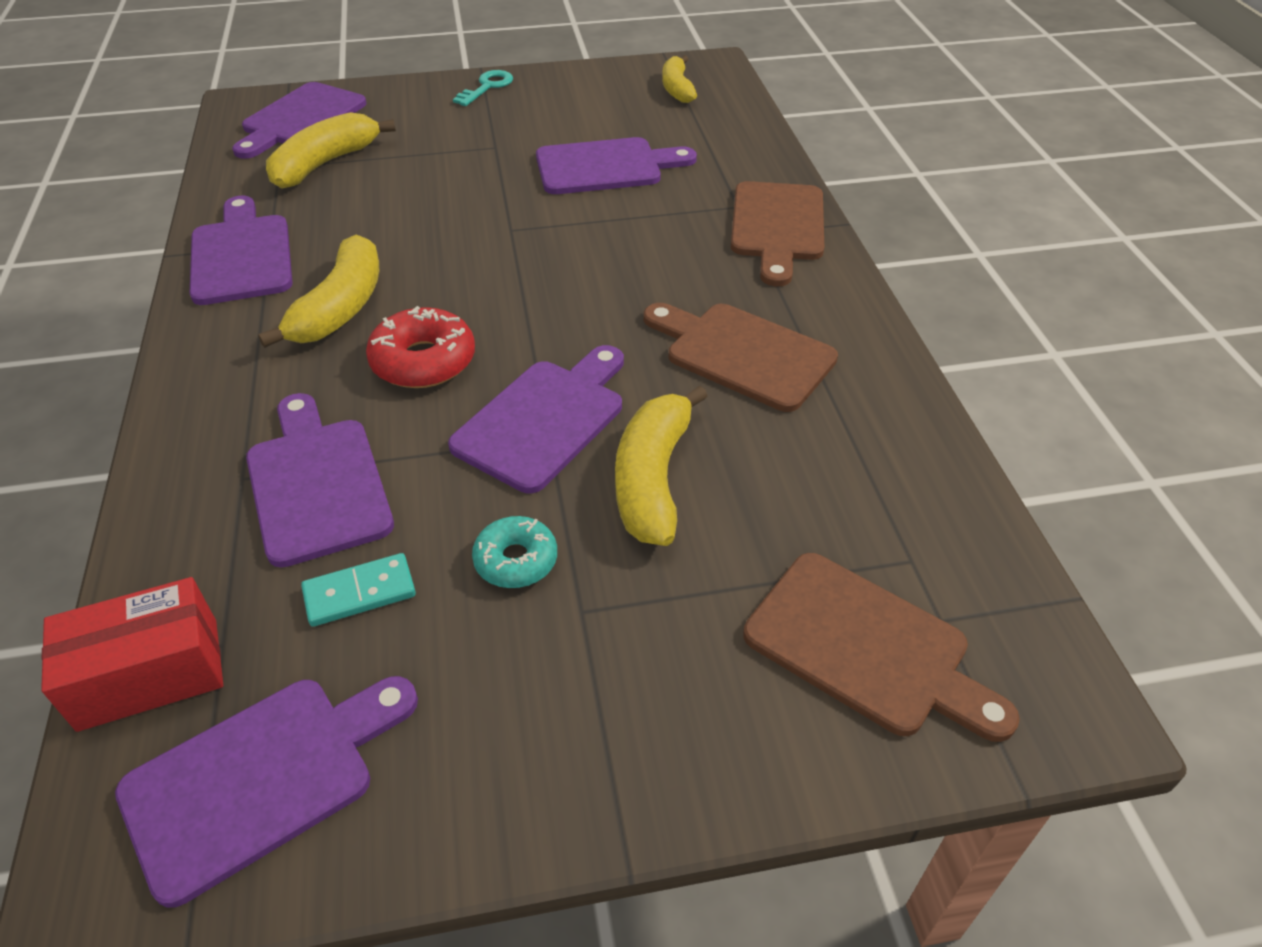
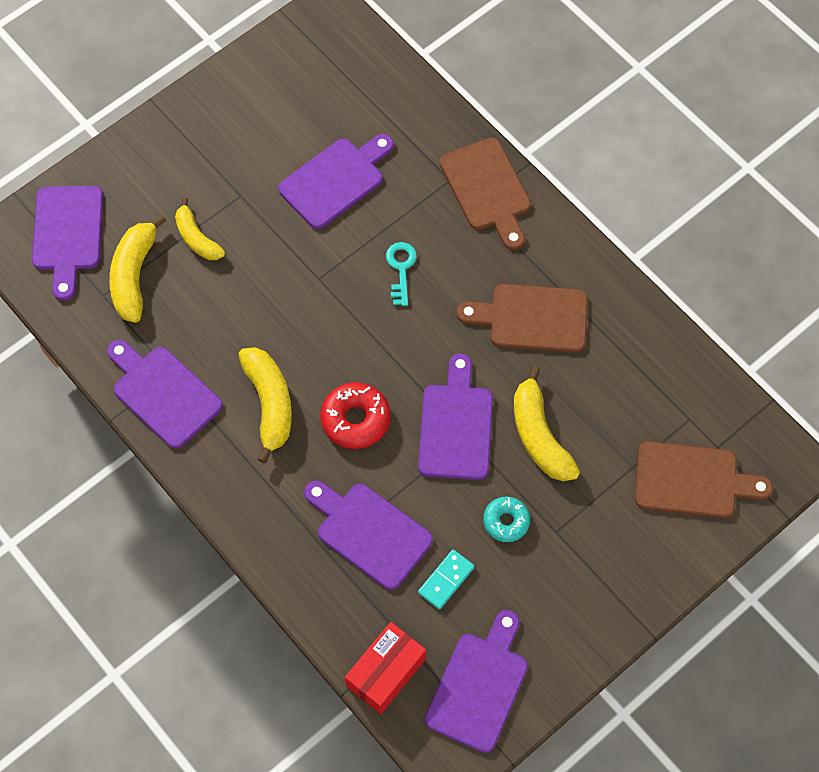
camera: 30 degrees left, 20 degrees up
turquoise key [453,70,513,106] -> turquoise key moved to [386,242,417,306]
yellow banana [662,55,697,103] -> yellow banana moved to [175,198,225,260]

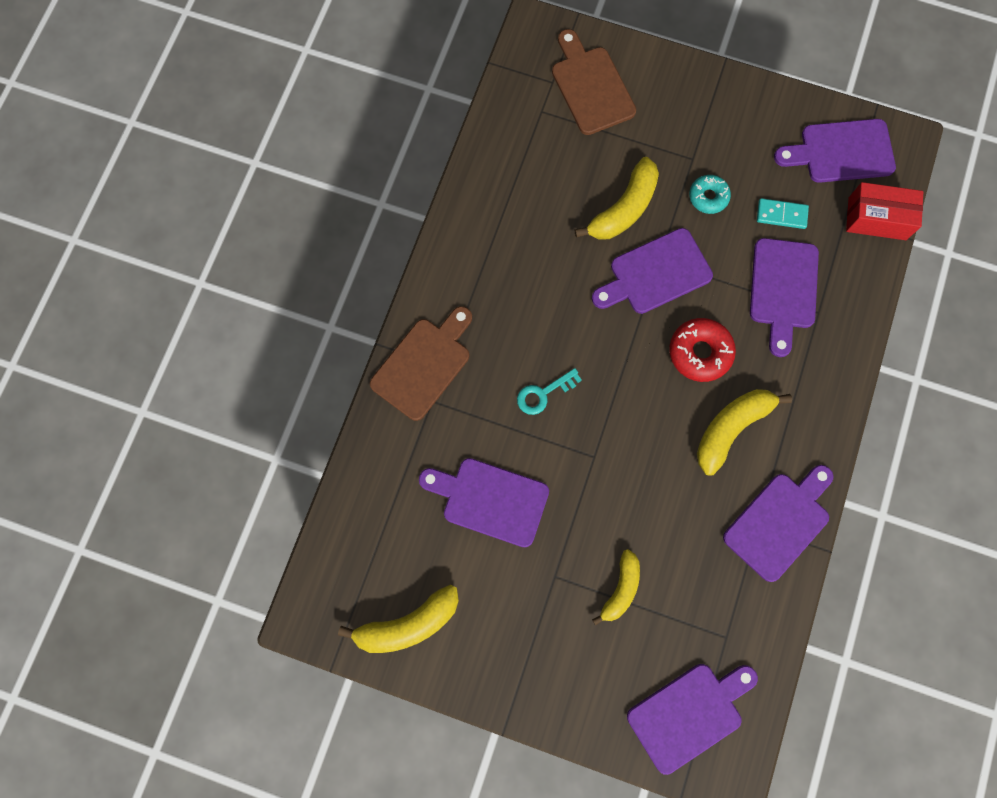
camera: 120 degrees left, 10 degrees up
purple cutting board [107,340,223,449] -> purple cutting board turned 150 degrees counterclockwise [723,465,833,582]
yellow banana [109,215,166,323] -> yellow banana moved to [338,585,459,653]
brown cutting board [457,284,587,352] -> none

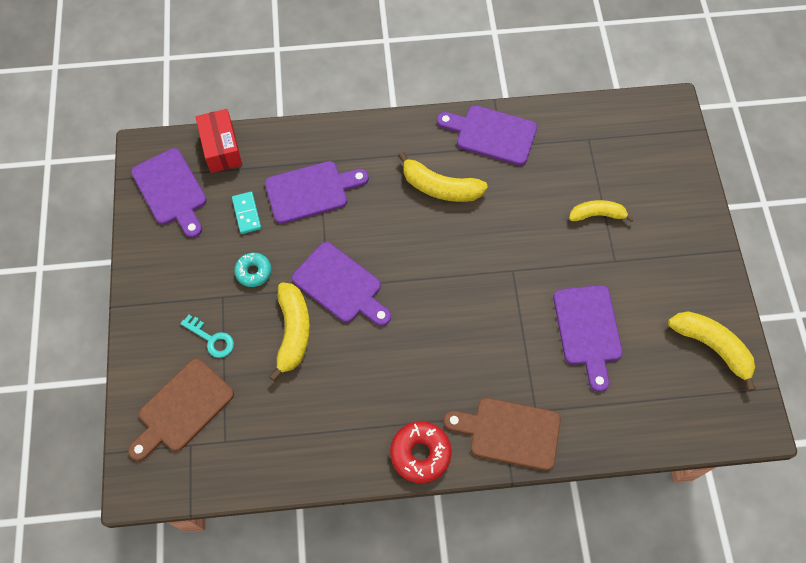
camera: 115 degrees left, 10 degrees down
turquoise key [517,368,582,415] -> turquoise key moved to [180,315,234,358]
yellow banana [575,157,659,240] -> yellow banana turned 75 degrees clockwise [269,282,310,381]
purple cutting board [627,664,758,775] -> none
red donut [669,318,736,382] -> red donut moved to [390,421,452,483]

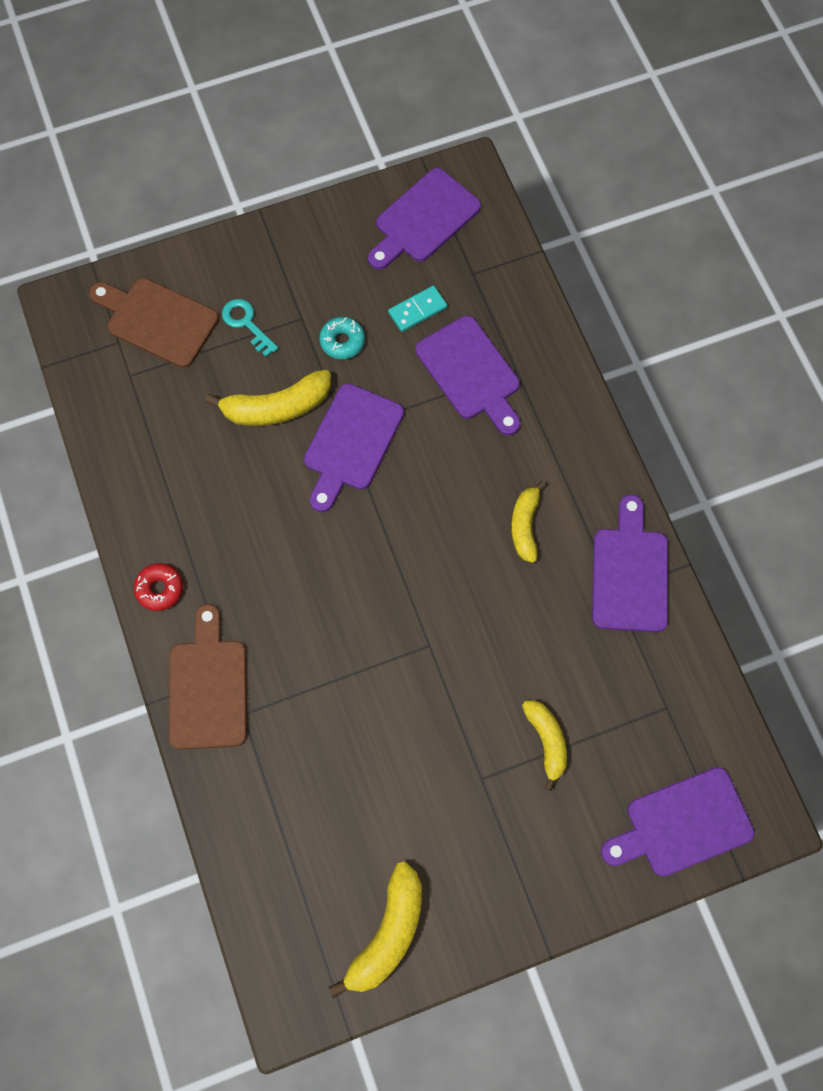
camera: 75 degrees right, 5 degrees up
turquoise key [180,315,234,358] -> turquoise key turned 120 degrees clockwise [222,299,278,357]
red box [196,109,242,173] -> none
red donut [390,421,452,483] -> red donut [134,563,183,611], size x0.65
yellow banana [398,151,488,202] -> yellow banana [511,481,546,563], size x0.66
purple cutting board [553,285,623,392] -> purple cutting board moved to [601,767,755,877]

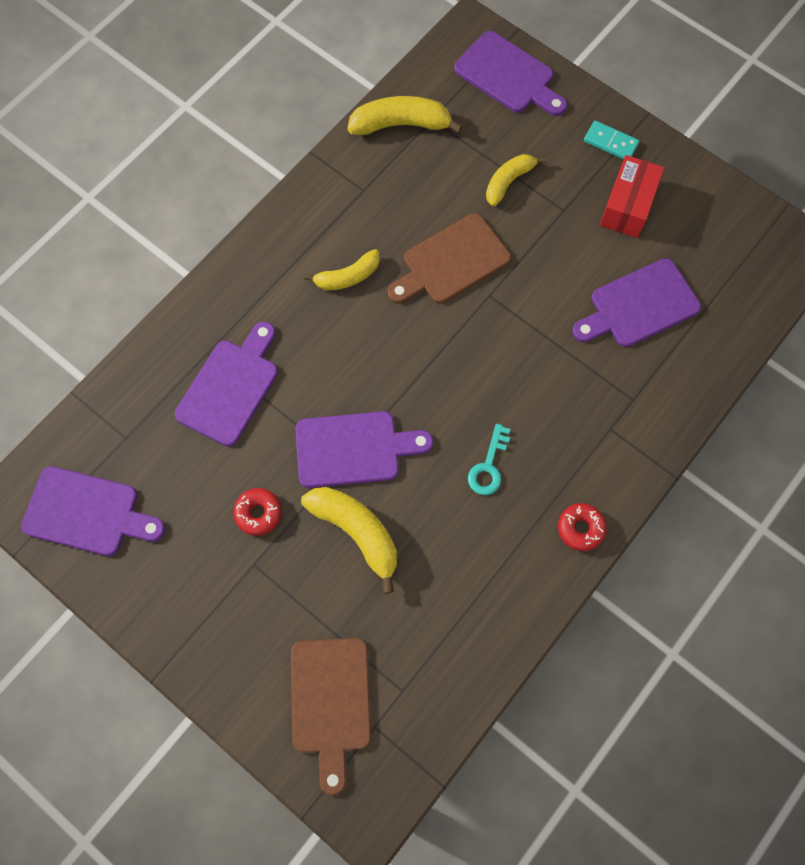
camera: 120 degrees left, 0 degrees up
brown cutting board [169,604,247,750] -> brown cutting board moved to [388,213,511,304]
turquoise key [222,299,278,357] -> turquoise key moved to [468,424,510,495]
turquoise donut [319,317,365,359] -> red donut [233,488,282,536]
yellow banana [328,862,422,998] -> yellow banana moved to [347,96,463,135]
turquoise domino [388,286,447,332] -> turquoise domino moved to [584,121,639,160]
purple cutting board [592,495,668,632] -> purple cutting board moved to [572,258,701,347]
none -> red box [600,155,664,238]

